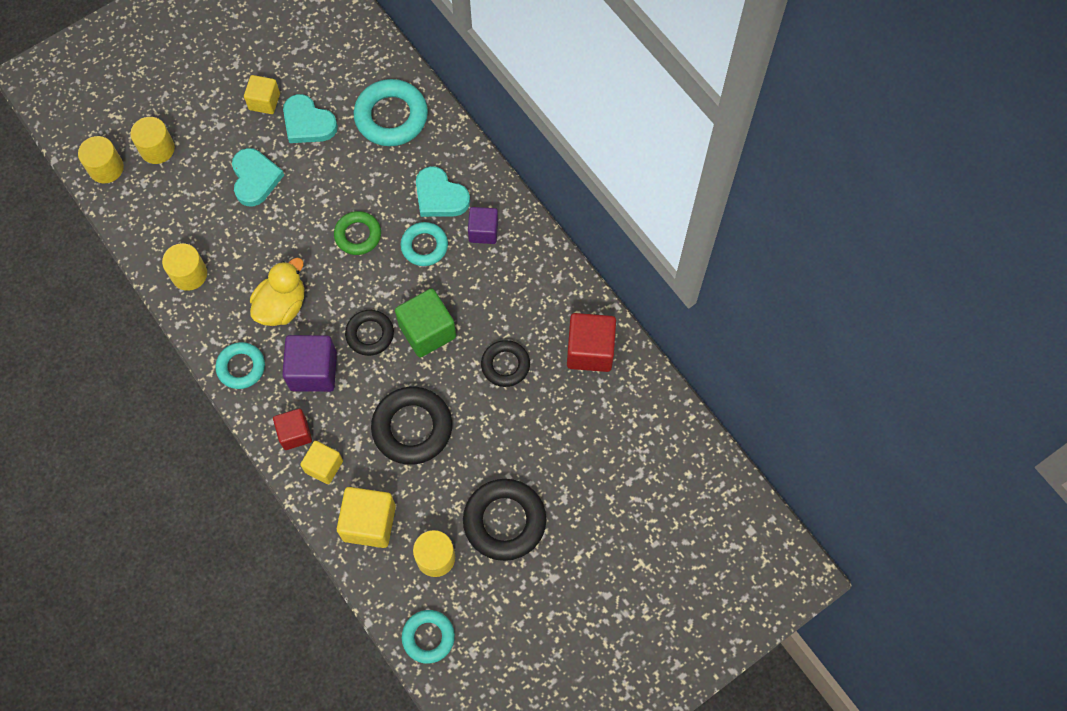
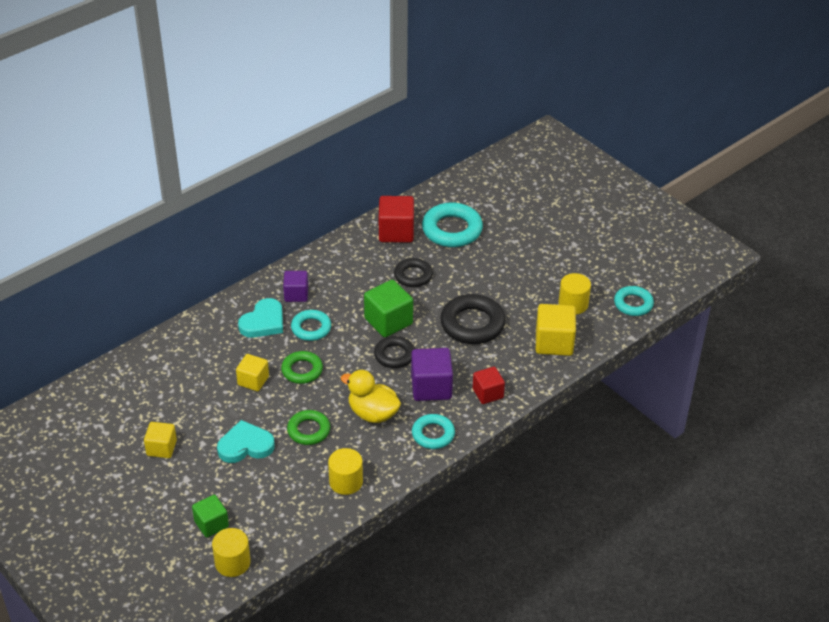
camera: 95 degrees left, 25 degrees down
yellow cylinder [130,117,175,164] -> green cube [192,495,229,538]
turquoise heart [283,94,338,143] -> none
yellow cube [300,441,343,484] -> yellow cube moved to [236,354,269,391]
turquoise ring [354,79,428,146] -> turquoise ring moved to [422,202,483,247]
black ring [463,479,546,561] -> none
none -> green ring [287,410,330,445]

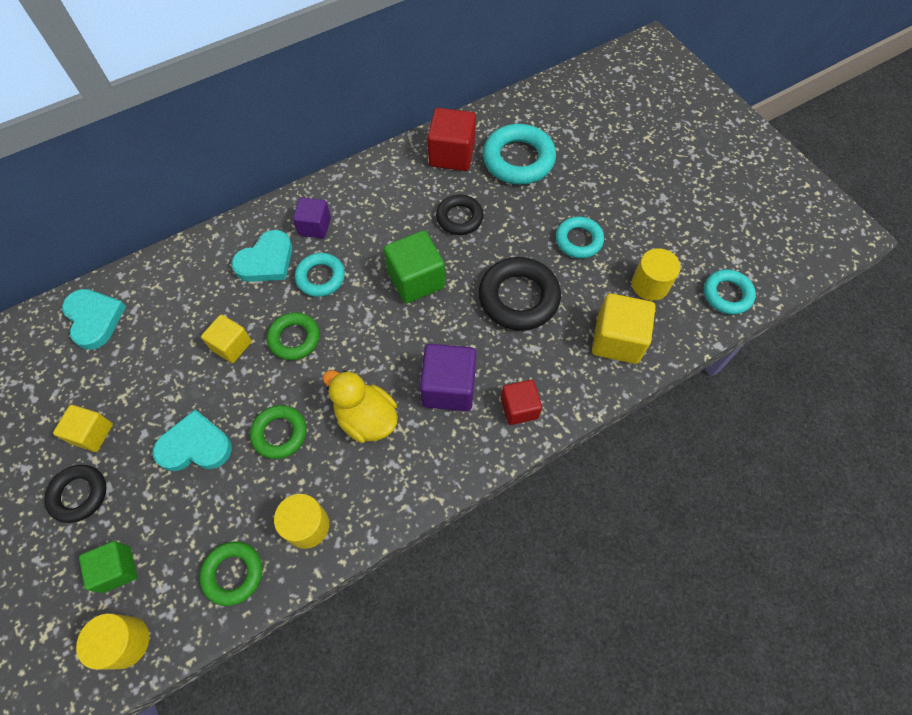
camera: 10 degrees right, 20 degrees up
black ring [374,336,415,368] -> black ring moved to [44,465,106,523]
turquoise ring [412,414,455,449] -> turquoise ring moved to [556,216,604,258]
none -> turquoise heart [62,289,126,350]
none -> green ring [200,541,262,606]

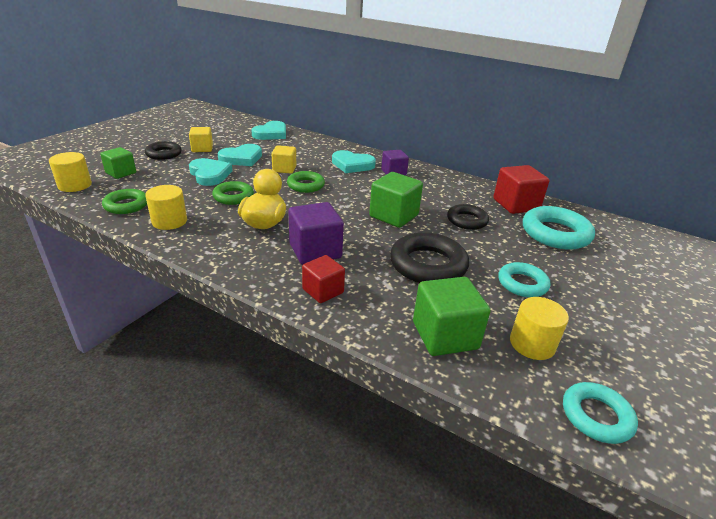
camera: 60 degrees right, 30 degrees down
turquoise ring [295,253,345,297] -> none
yellow cube [592,293,656,364] -> green cube [413,277,491,356]
none -> turquoise heart [218,144,262,166]

